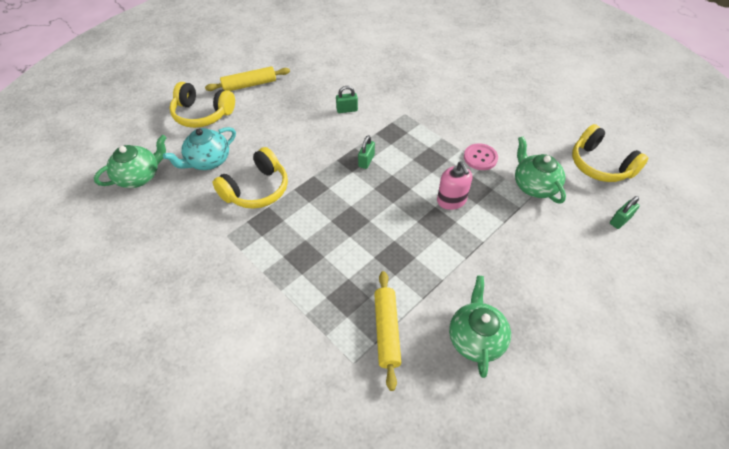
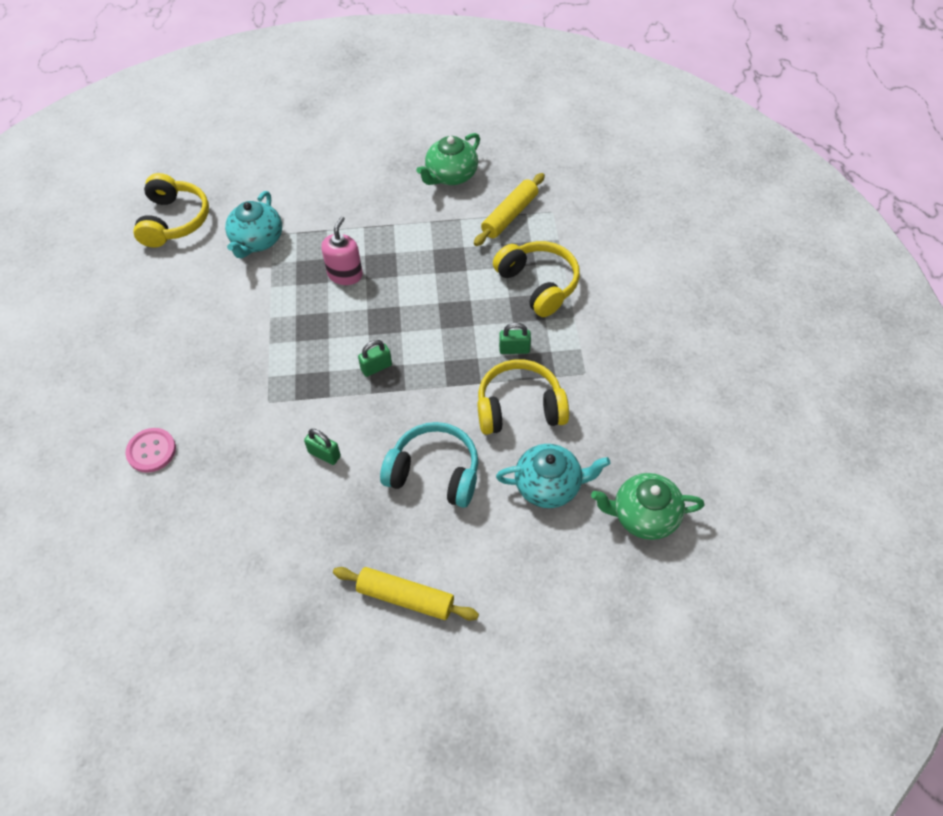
camera: 140 degrees left, 5 degrees up
yellow headphones [170,82,235,128] -> yellow headphones moved to [493,241,580,317]
pink button [464,143,498,170] -> pink button moved to [125,428,176,473]
green teapot [515,136,566,204] -> turquoise teapot [225,191,282,258]
green padlock [610,196,640,229] -> green padlock moved to [499,322,531,354]
none -> turquoise headphones [380,422,479,508]

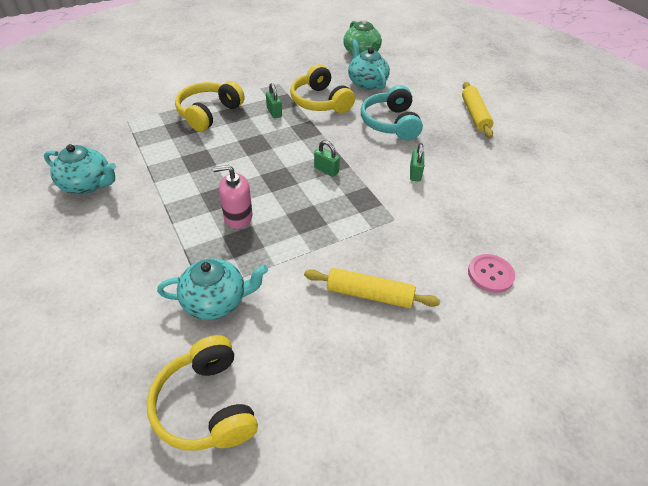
camera: 115 degrees left, 10 degrees down
yellow headphones [133,173,209,248] -> yellow headphones turned 90 degrees counterclockwise [147,335,258,450]
green teapot [416,133,480,185] -> turquoise teapot [44,144,116,194]
yellow rolling pin [474,173,545,246] -> yellow rolling pin moved to [304,268,440,308]

